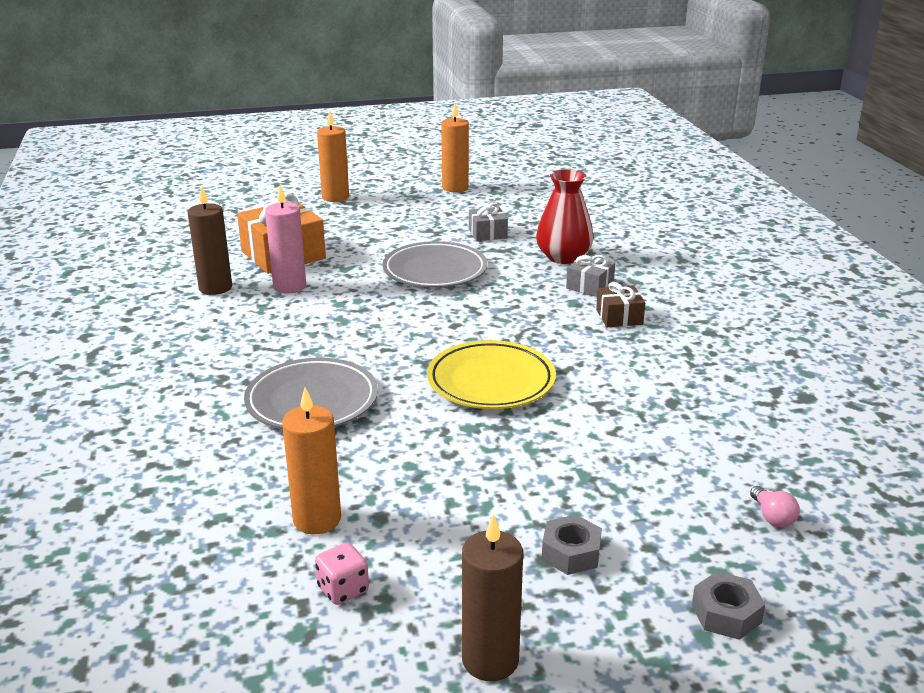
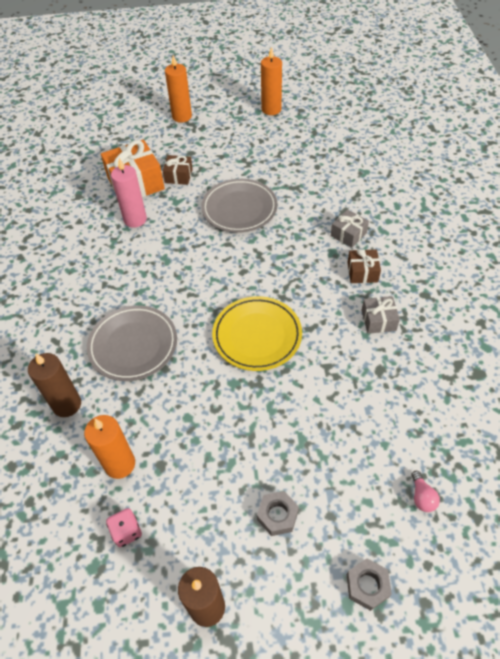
camera: 10 degrees right, 25 degrees up
brown candle [187,186,232,295] -> brown candle moved to [28,353,81,417]
grey gift [469,203,508,241] -> grey gift moved to [361,296,400,334]
red vase [536,169,594,264] -> none
none -> brown gift [163,155,193,185]

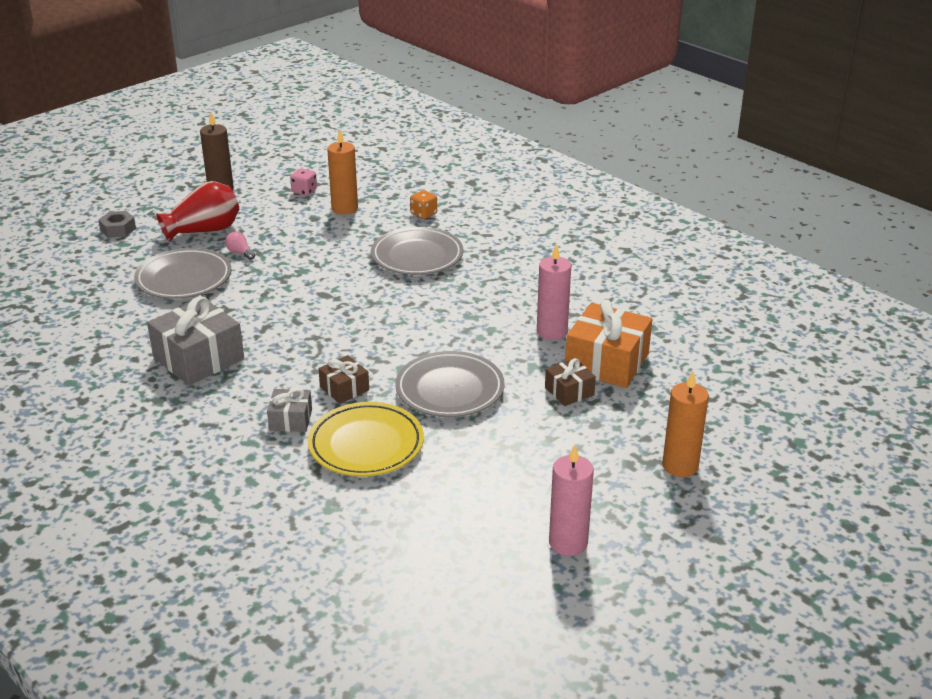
camera: 140 degrees right, 20 degrees down
brown candle [28,353,81,417] -> orange dice [410,190,437,219]
yellow plate [212,296,302,371] -> yellow plate moved to [308,402,424,477]
grey nut [257,491,299,536] -> red vase [156,181,239,242]
orange candle [261,47,282,115] -> pink candle [549,445,594,556]
brown gift [348,249,381,283] -> brown gift moved to [318,355,369,404]
grey gift [361,296,400,334] -> grey gift [147,296,244,385], size x1.89
pink light bulb [411,471,440,512] -> pink light bulb moved to [225,232,255,260]
none -> grey plate [134,248,231,299]

